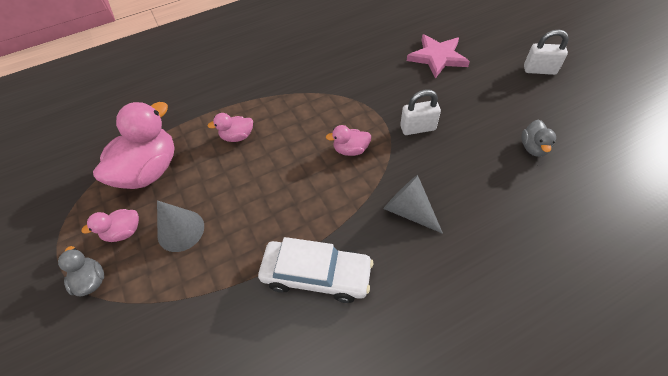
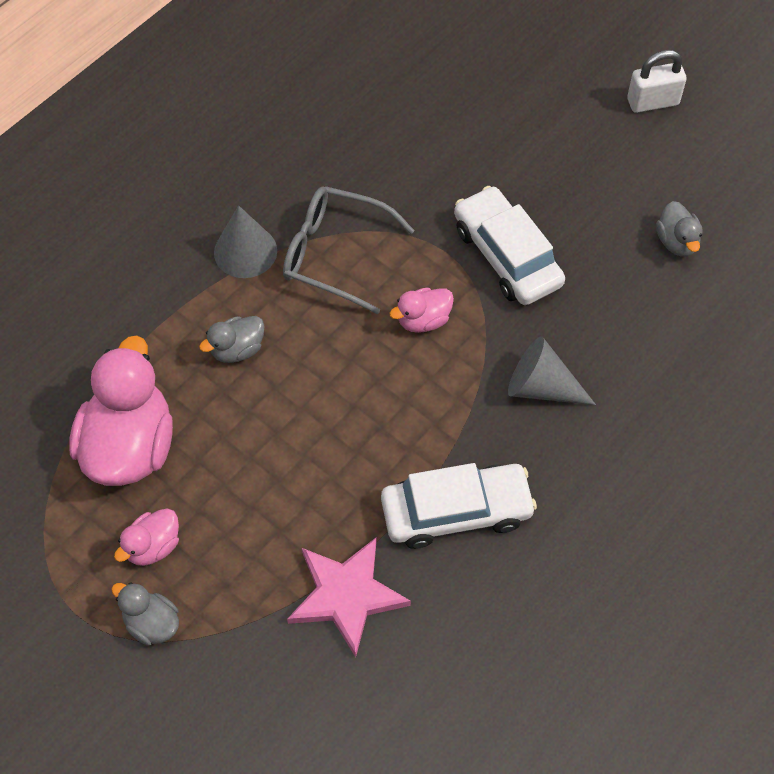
camera: 25 degrees left, 5 degrees up
grey cone [157,200,204,252] -> grey cone moved to [214,205,277,278]
pink duck [208,113,253,142] -> grey duck [199,316,264,363]
white padlock [400,90,441,135] -> white car [454,186,565,305]
pink star [407,34,470,78] -> pink star moved to [287,538,411,657]
none -> grey glasses [283,186,415,315]

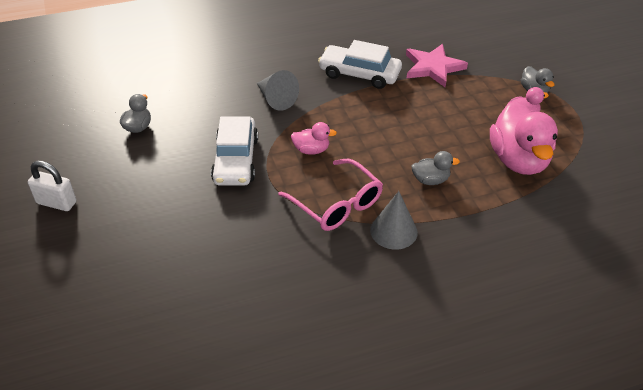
camera: 150 degrees left, 15 degrees down
pink duck [69,335,173,486] -> pink duck turned 45 degrees counterclockwise [490,101,558,175]
grey glasses [283,186,415,315] -> pink glasses [278,159,383,231]

